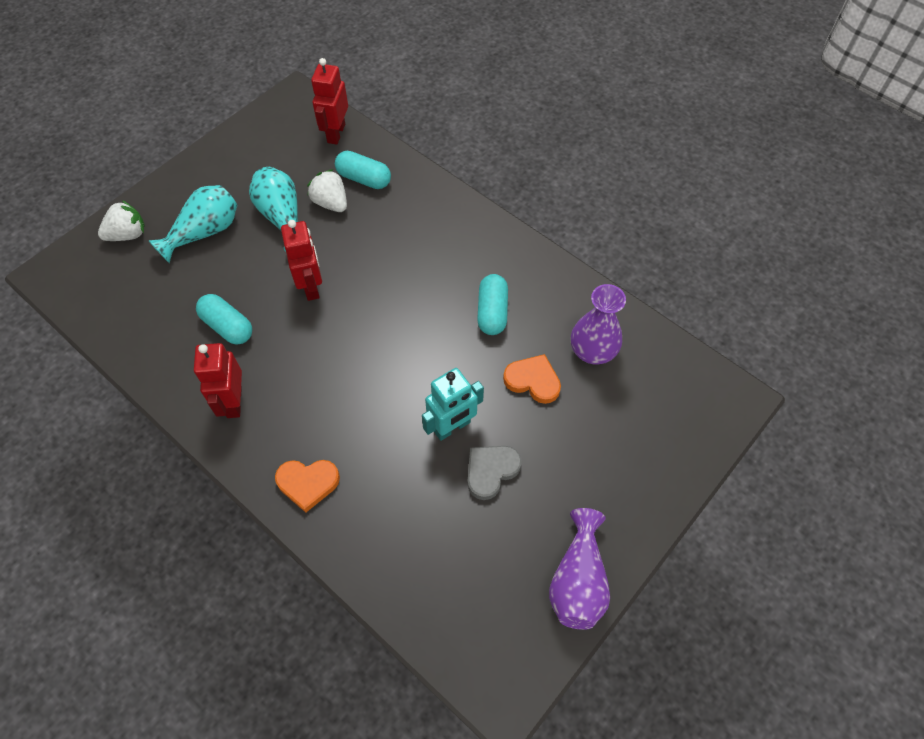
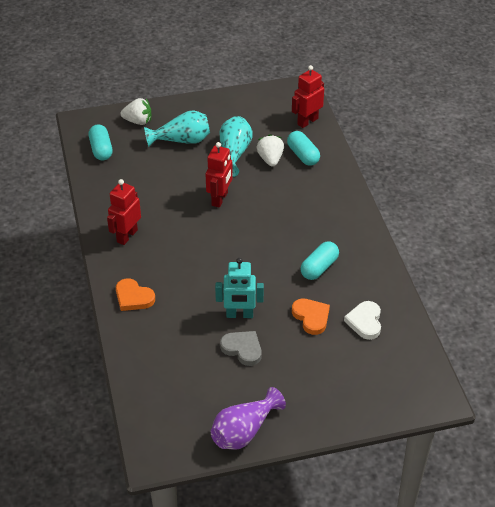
camera: 35 degrees right, 15 degrees down
turquoise capsule [196,294,252,345] -> turquoise capsule moved to [89,124,113,161]
grey heart [467,446,522,500] -> grey heart turned 45 degrees clockwise [220,331,262,366]
purple vase [571,284,626,364] -> white heart [344,301,381,340]

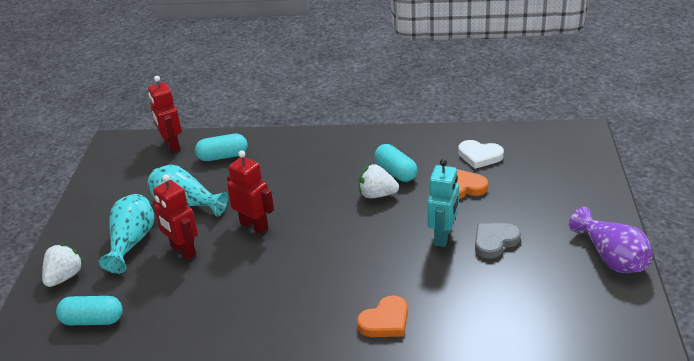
camera: 70 degrees left, 10 degrees down
red robot [107,179,141,245] -> red robot moved to [153,174,198,260]
white strawberry [257,134,284,167] -> white strawberry moved to [359,164,399,198]

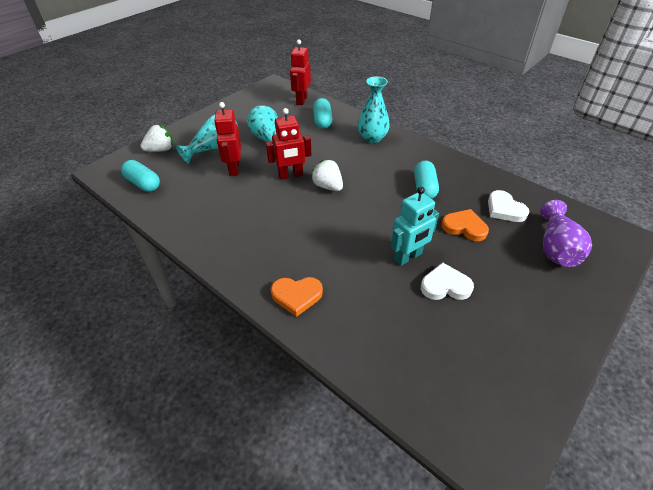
camera: 35 degrees right, 10 degrees up
turquoise capsule [195,134,247,161] -> turquoise capsule turned 60 degrees clockwise [313,98,332,129]
red robot [227,150,274,234] -> red robot turned 90 degrees clockwise [266,108,311,180]
white strawberry [359,164,399,198] -> white strawberry moved to [311,159,343,191]
grey heart [475,223,521,259] -> white heart [421,262,474,300]
purple vase [569,207,653,273] -> purple vase moved to [540,200,592,267]
none -> turquoise vase [358,76,390,143]

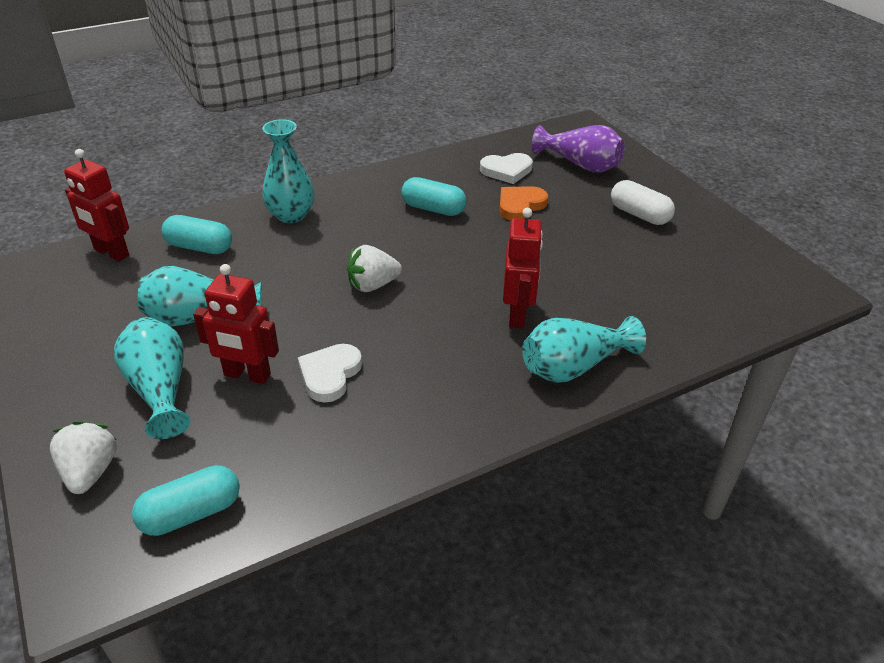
camera: 70 degrees left, 5 degrees down
red robot [266,108,311,180] -> red robot moved to [503,208,543,328]
orange heart [271,277,323,317] -> turquoise vase [522,316,646,383]
turquoise robot [391,187,439,266] -> none
white heart [421,262,474,300] -> white heart moved to [298,344,362,403]
none -> white capsule [611,180,675,225]

